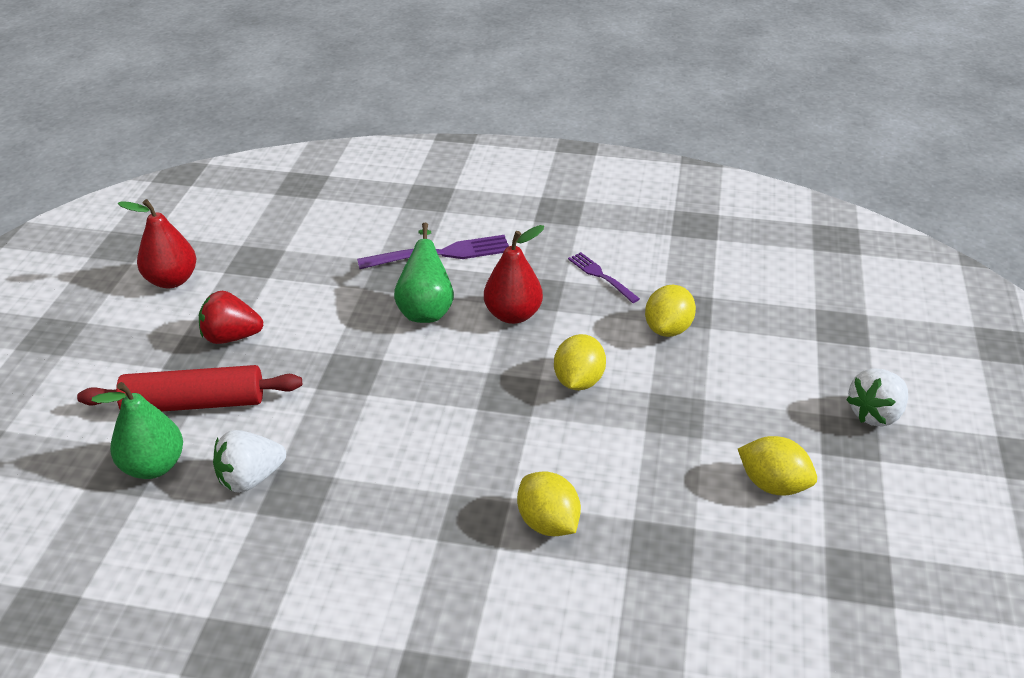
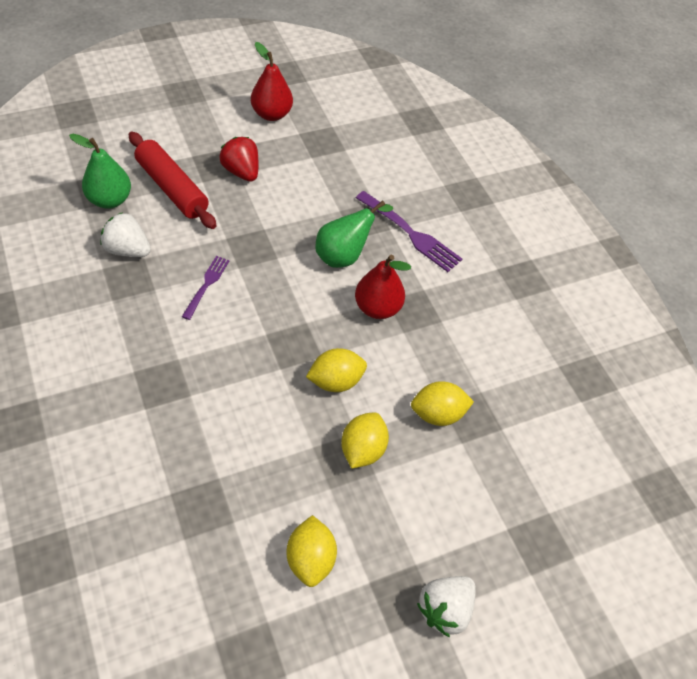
camera: 50 degrees right, 15 degrees up
yellow lemon [517,471,581,536] -> yellow lemon moved to [341,412,389,468]
purple fork [568,252,640,303] -> purple fork moved to [182,256,230,320]
white strawberry [846,368,908,427] -> white strawberry turned 60 degrees counterclockwise [417,576,476,637]

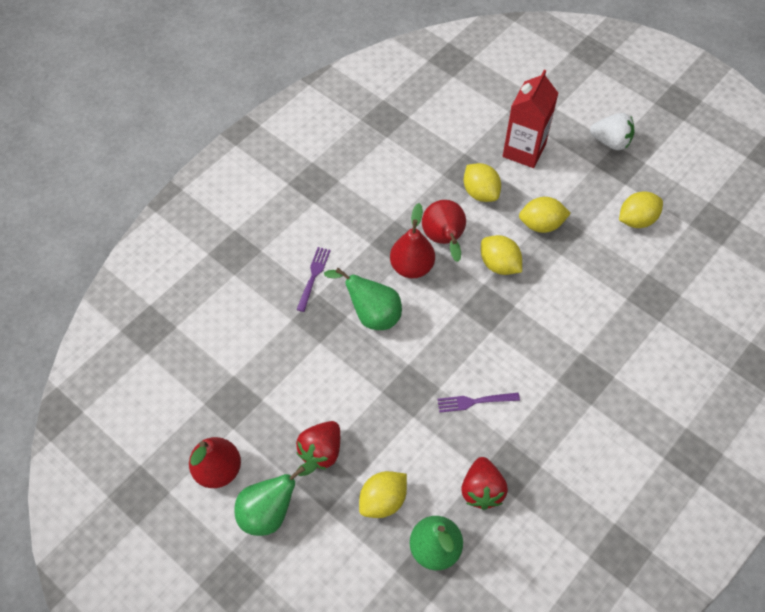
camera: 110 degrees left, 5 degrees up
white strawberry [100,212,151,257] -> red strawberry [461,457,508,510]
red rolling pin [128,132,217,229] -> yellow lemon [359,471,407,518]
purple fork [356,191,462,272] -> purple fork [296,247,331,312], size x0.61
none -> green pear [234,461,317,536]
none -> red pear [422,200,466,262]
none -> red carton [503,70,558,168]

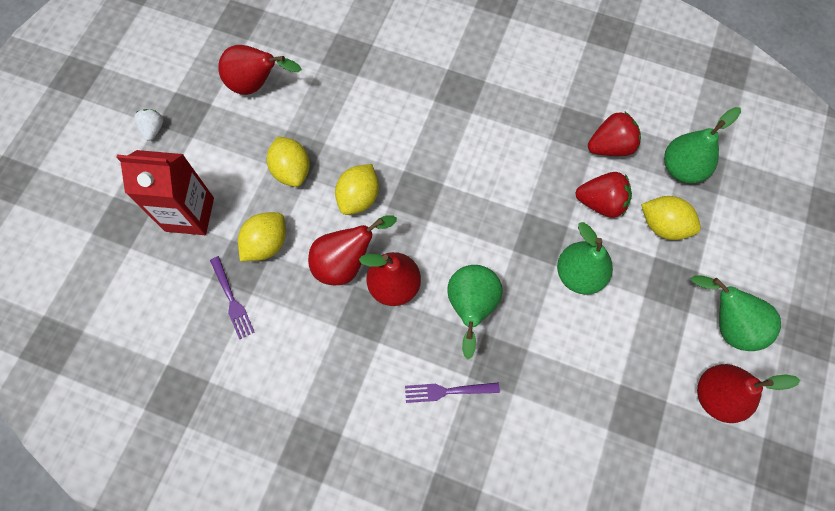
camera: 110 degrees left, 10 degrees up
red strawberry [296,421,340,470] -> red strawberry moved to [575,172,632,218]
purple fork [437,393,520,413] -> purple fork moved to [210,256,254,339]
white strawberry [590,113,634,150] -> white strawberry [134,109,163,141], size x0.62
yellow lemon [619,191,663,228] -> red pear [218,45,302,95]
none -> green pear [557,222,613,295]

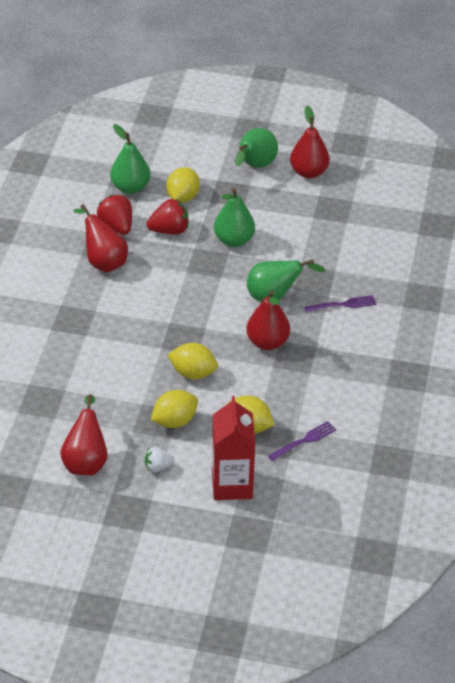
camera: 100 degrees left, 25 degrees down
white strawberry [134,109,163,141] -> white strawberry moved to [145,447,175,473]
red pear [308,215,397,285] -> red pear moved to [73,204,128,272]
purple fork [405,382,500,403] -> purple fork turned 90 degrees counterclockwise [305,295,376,312]
red strawberry [575,172,632,218] -> red strawberry turned 75 degrees clockwise [147,199,189,234]

